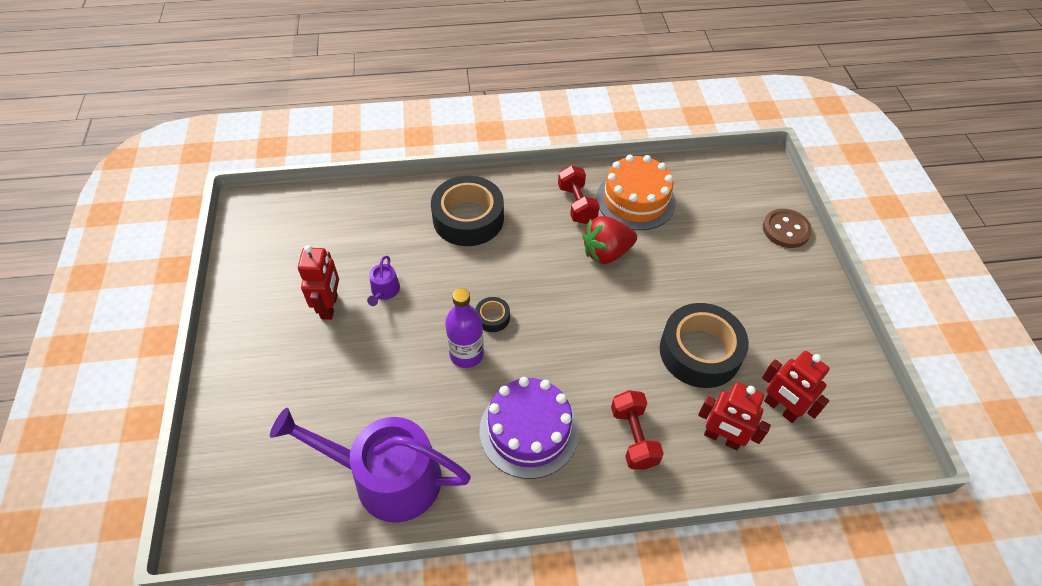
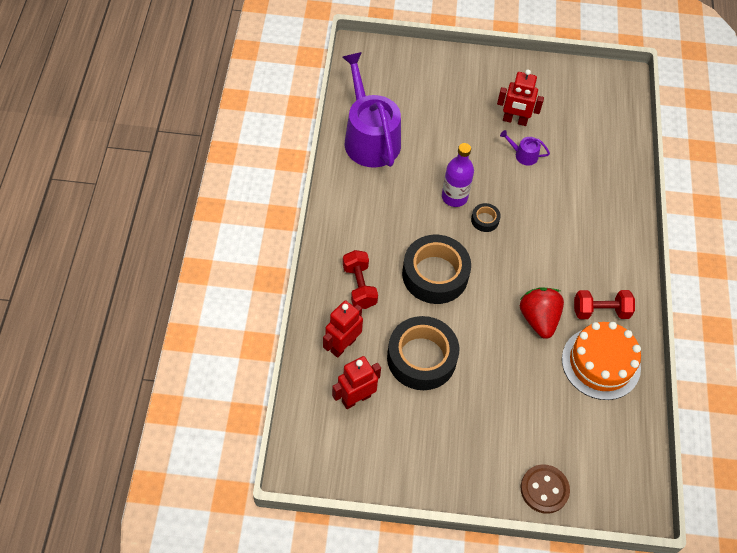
camera: 100 degrees right, 5 degrees up
purple watering can [270,408,471,523] -> purple watering can turned 45 degrees counterclockwise [342,52,401,167]
black tape [431,176,504,246] -> black tape moved to [402,235,471,304]
purple cake [479,377,579,479] -> none
red dumbbell [611,390,664,470] -> red dumbbell turned 75 degrees clockwise [343,250,378,309]

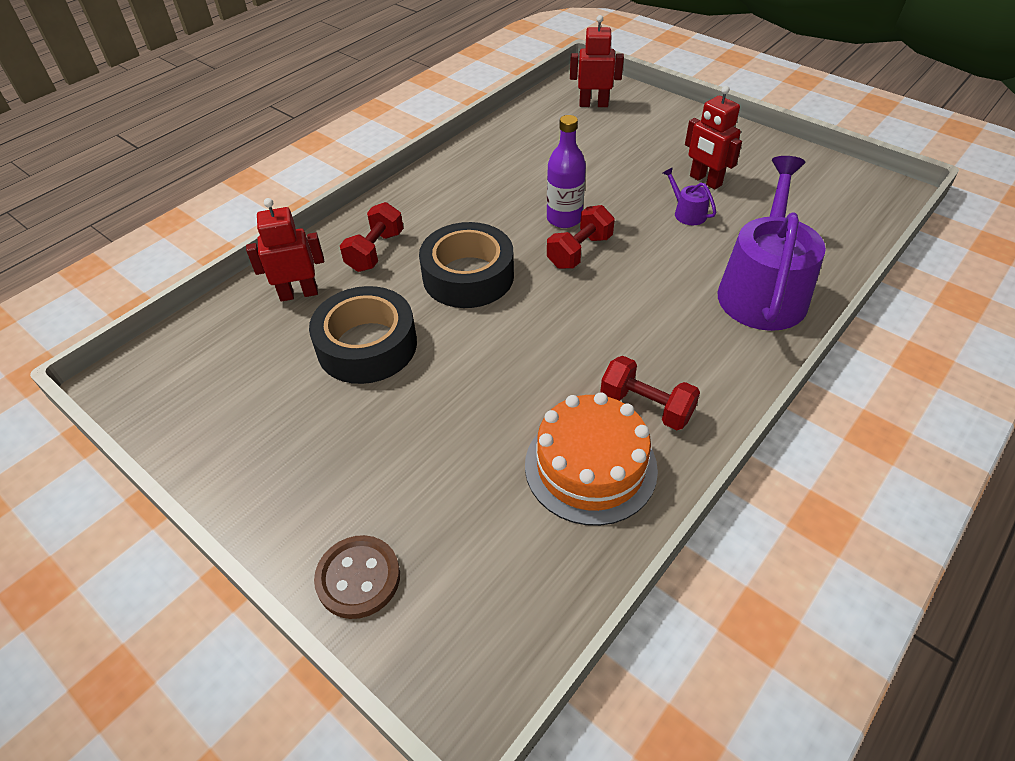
camera: 40 degrees right, 10 degrees down
red robot [332,356,381,409] -> red robot moved to [570,15,624,107]
purple watering can [342,52,401,167] -> purple watering can moved to [717,156,826,331]
black tape [471,203,501,232] -> red dumbbell [547,205,615,269]
red strawberry [520,287,564,339] -> none

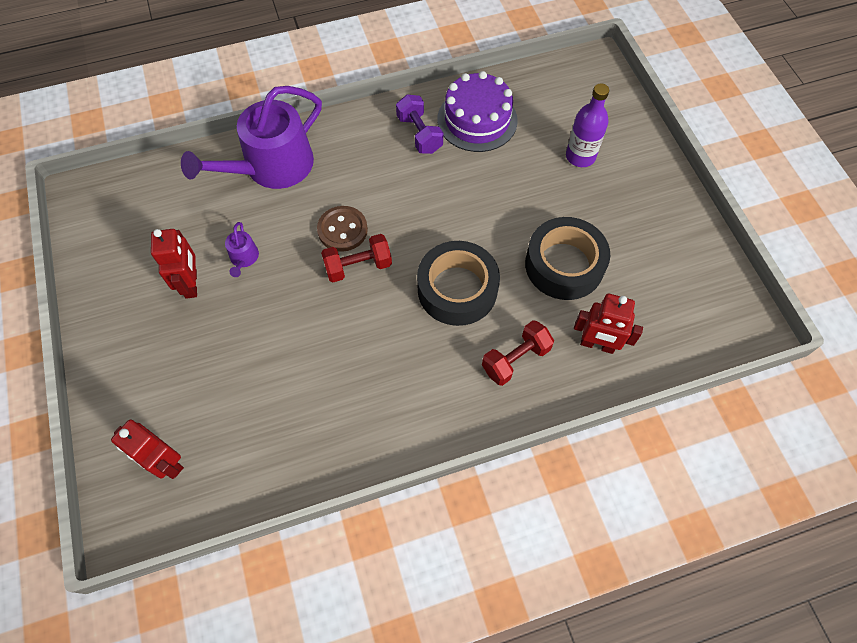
camera: 150 degrees left, 15 degrees up
brown button [314,535,400,619] -> brown button moved to [317,206,368,252]
orange cake [525,392,658,526] -> purple cake [437,71,518,152]
purple bottle [547,115,586,228] -> purple bottle moved to [566,83,609,167]
red dumbbell [600,356,700,430] -> purple dumbbell [396,95,443,154]

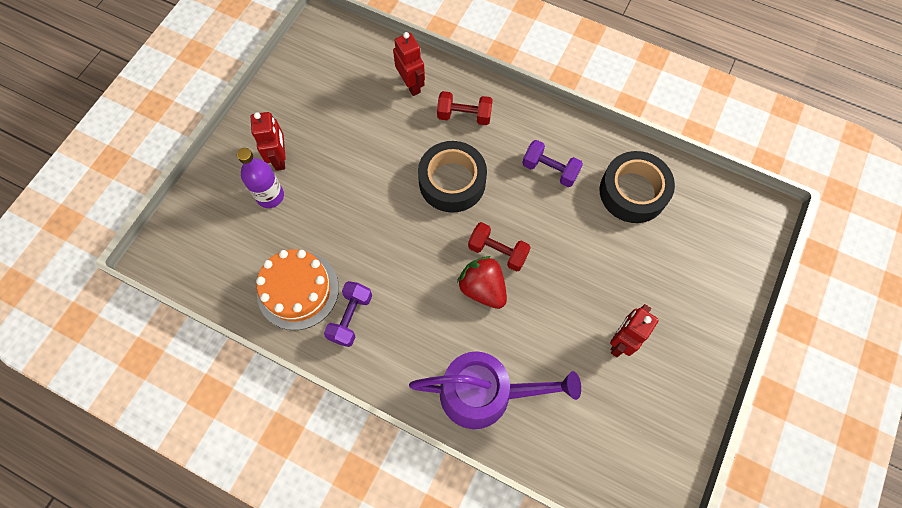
camera: 135 degrees left, 5 degrees up
red robot [111,420,184,479] -> red robot moved to [251,112,286,171]
purple watering can [225,222,259,277] -> none
brown button [317,206,368,252] -> red strawberry [457,256,507,309]
purple cake [437,71,518,152] -> orange cake [256,249,339,330]
black tape [525,217,610,300] -> black tape moved to [600,151,675,223]
none -> purple dumbbell [522,140,583,187]

